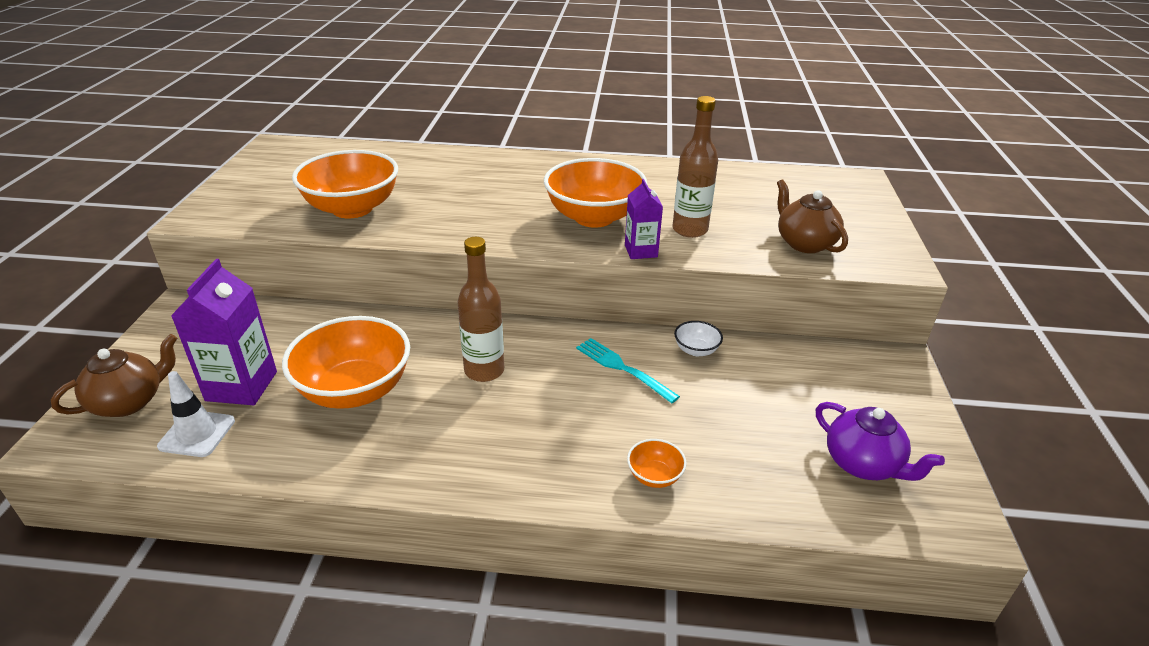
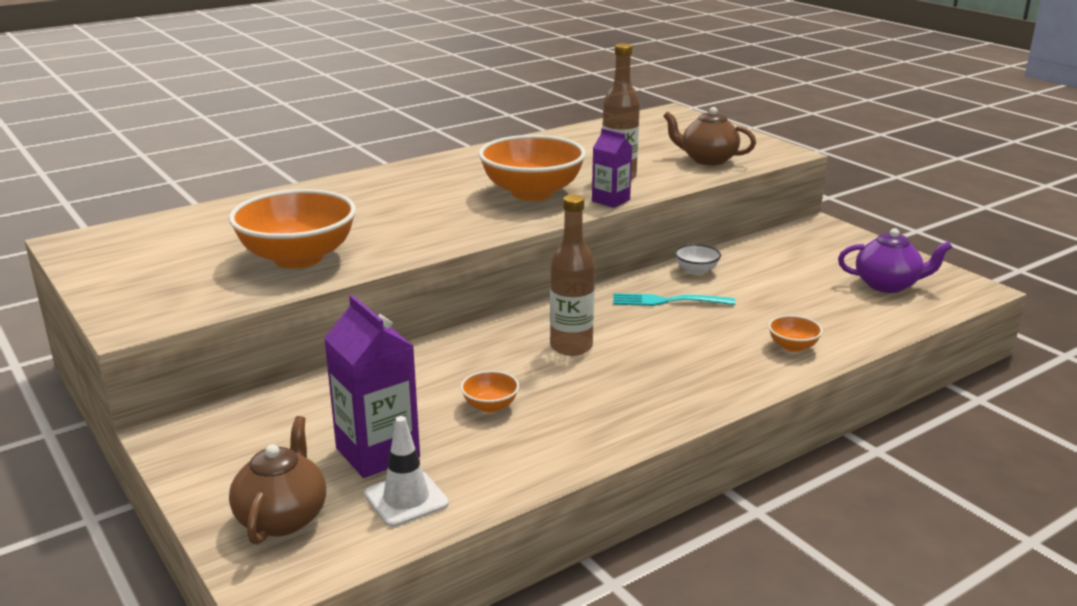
camera: 40 degrees left, 10 degrees down
orange bowl [282,316,410,409] -> orange bowl [461,371,519,412], size x0.43

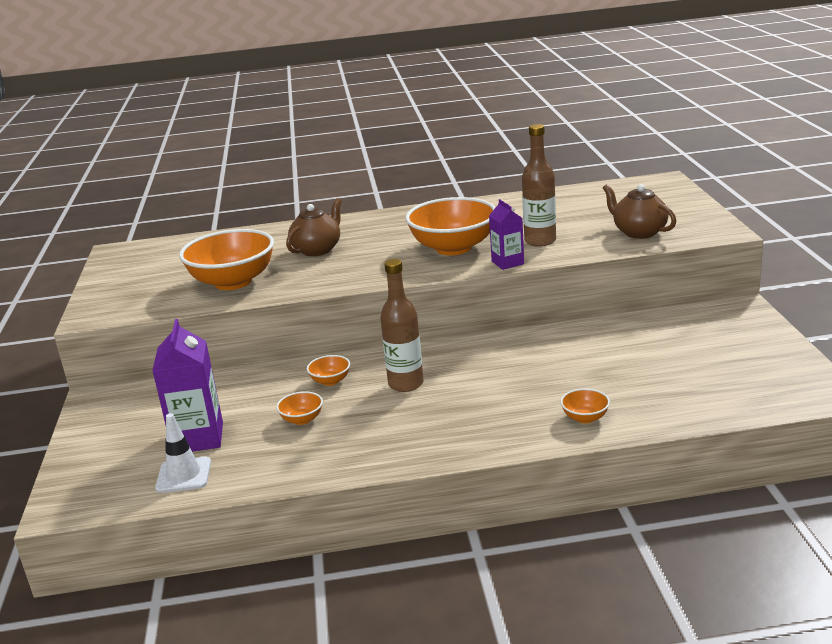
camera: 30 degrees right, 0 degrees up
brown teapot [229,416,326,545] -> brown teapot moved to [286,198,342,256]
turquoise fork [613,293,736,306] -> none
white bowl [675,244,721,275] -> none
purple teapot [838,228,952,293] -> none
none -> orange bowl [307,355,350,386]

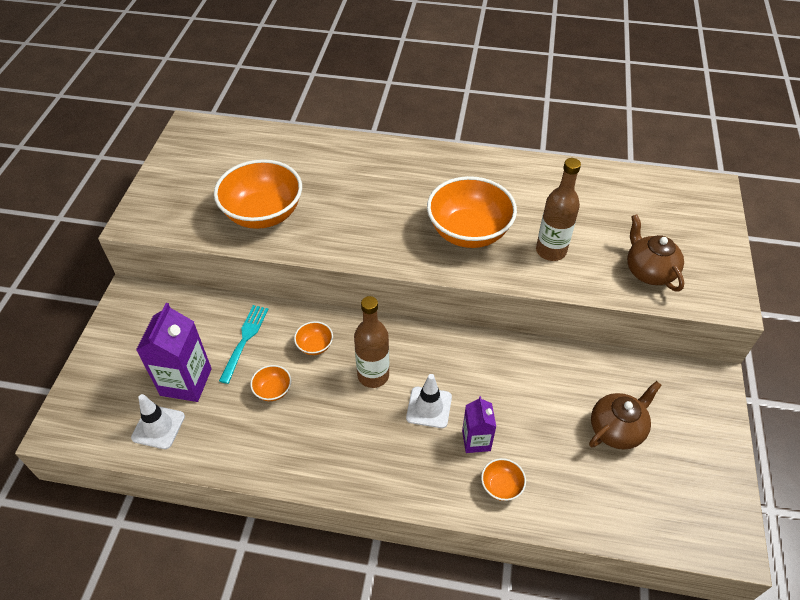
camera: 15 degrees right, 25 degrees up
brown teapot [286,198,342,256] -> brown teapot moved to [589,381,662,449]
purple carton [489,199,524,270] -> purple carton moved to [462,396,496,453]
none -> turquoise fork [219,305,268,384]
none -> white traffic cone [406,374,452,428]

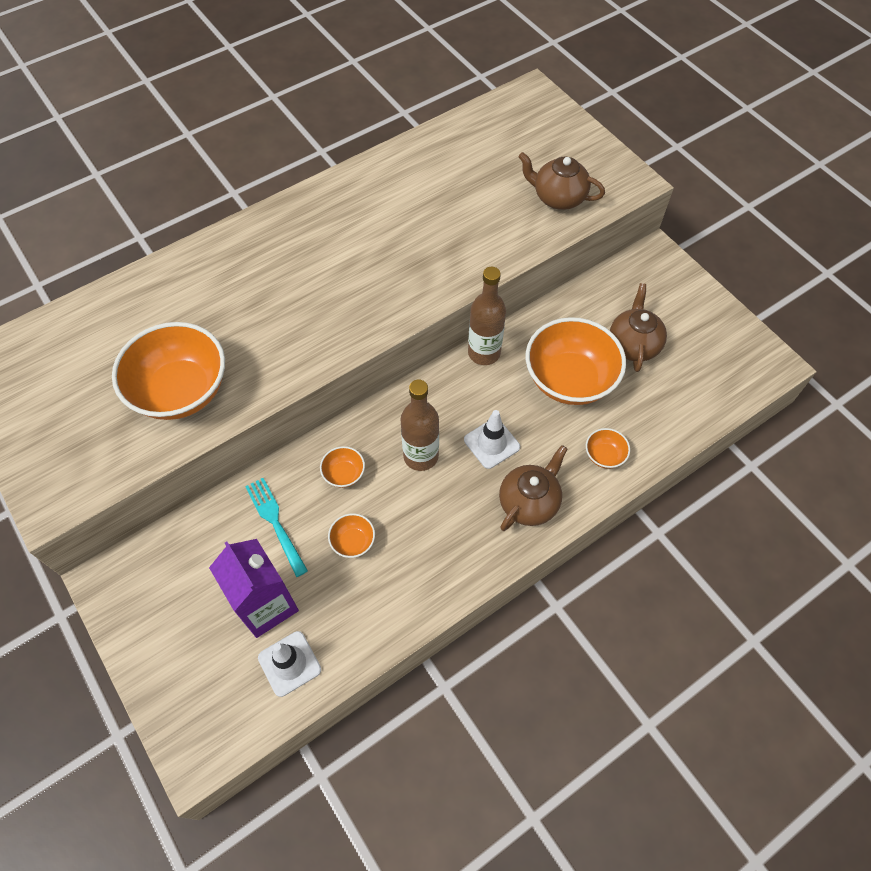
camera: 45 degrees left, 10 degrees up
orange bowl [427,176,517,248] -> orange bowl moved to [526,317,626,405]
purple carton [462,396,496,453] -> none
brown bottle [536,158,581,261] -> brown bottle moved to [468,267,506,365]
none -> brown teapot [499,445,567,531]

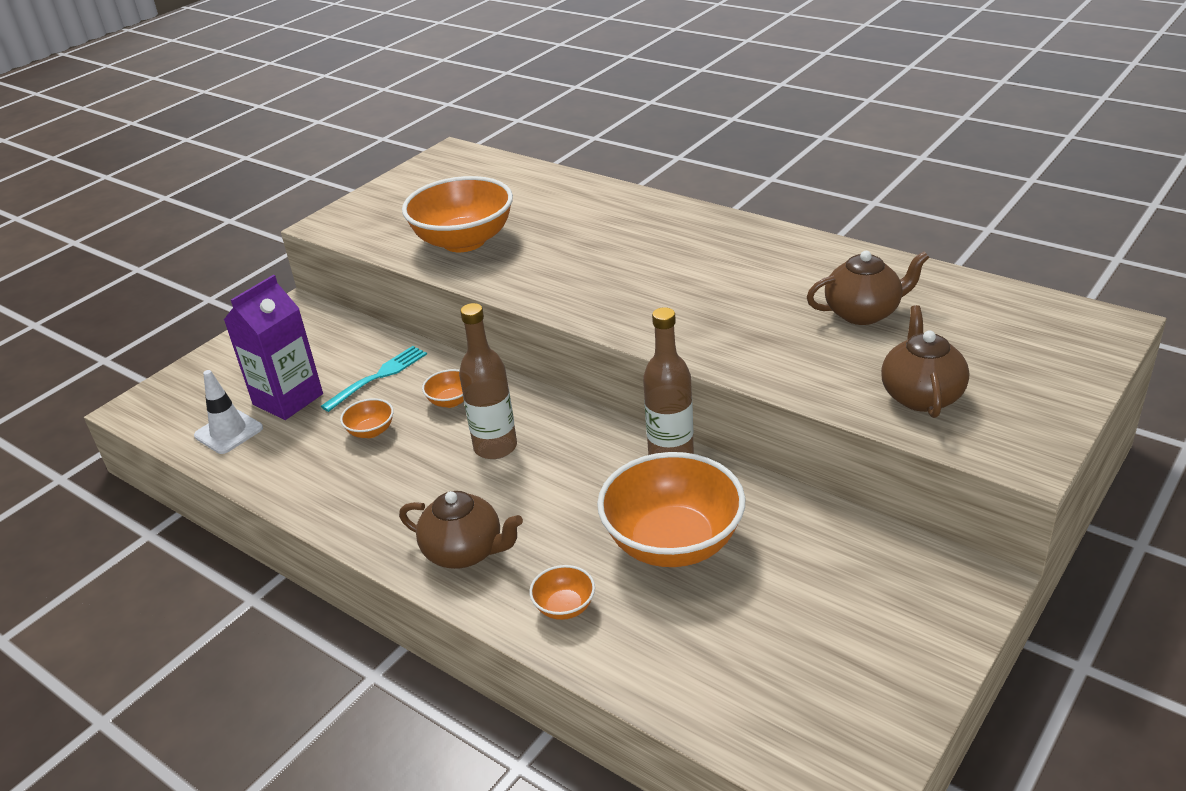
camera: 75 degrees right, 25 degrees down
white traffic cone [464,410,520,469] -> none
brown teapot [610,283,667,372] -> brown teapot moved to [807,251,930,325]

